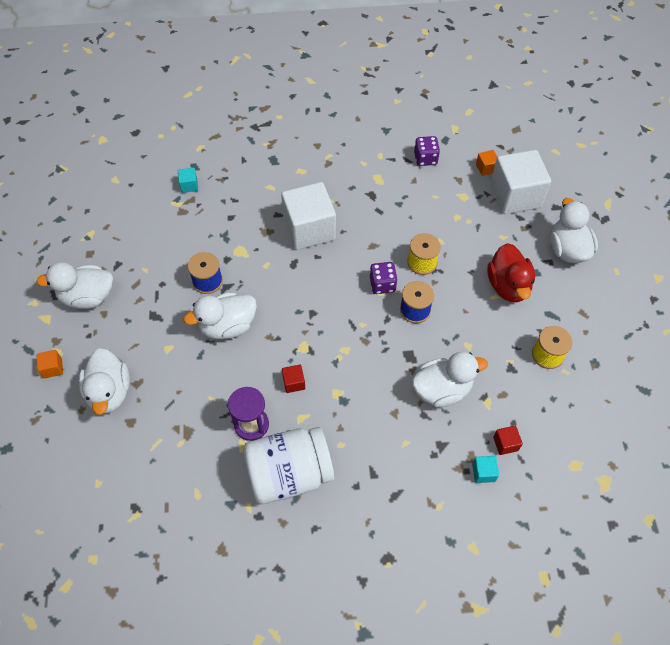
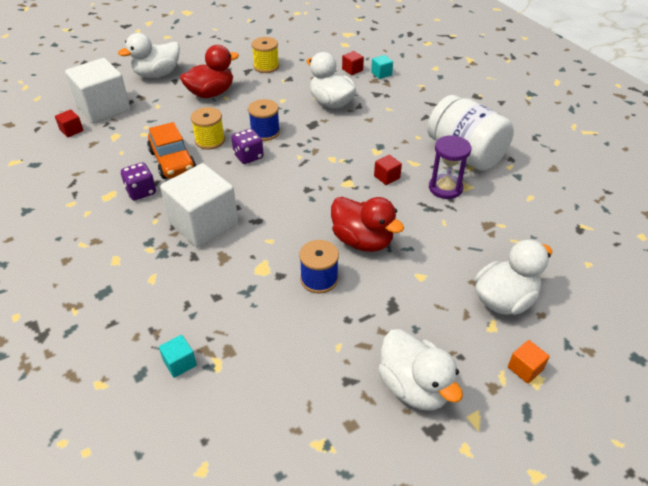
camera: 115 degrees left, 15 degrees down
white duck [184,292,257,339] -> red duck [331,197,404,252]
purple dice [414,136,440,166] -> purple dice moved to [121,162,156,200]
orange cube [476,150,497,176] -> red cube [55,109,83,137]
none -> orange car [147,122,196,179]

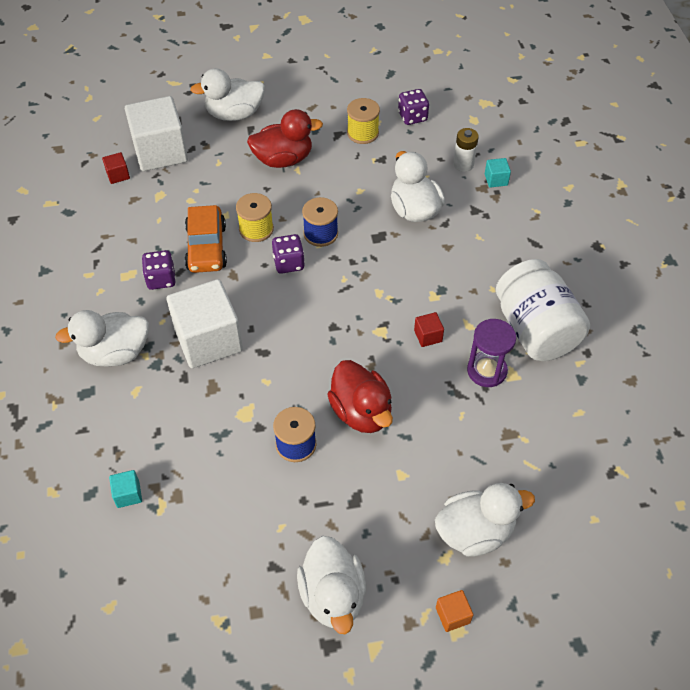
camera: 20 degrees right, 10 degrees up
red cube [342,51,364,75] -> white battery [453,128,479,172]
none -> white duck [55,310,149,367]
none -> purple dice [398,89,429,125]

